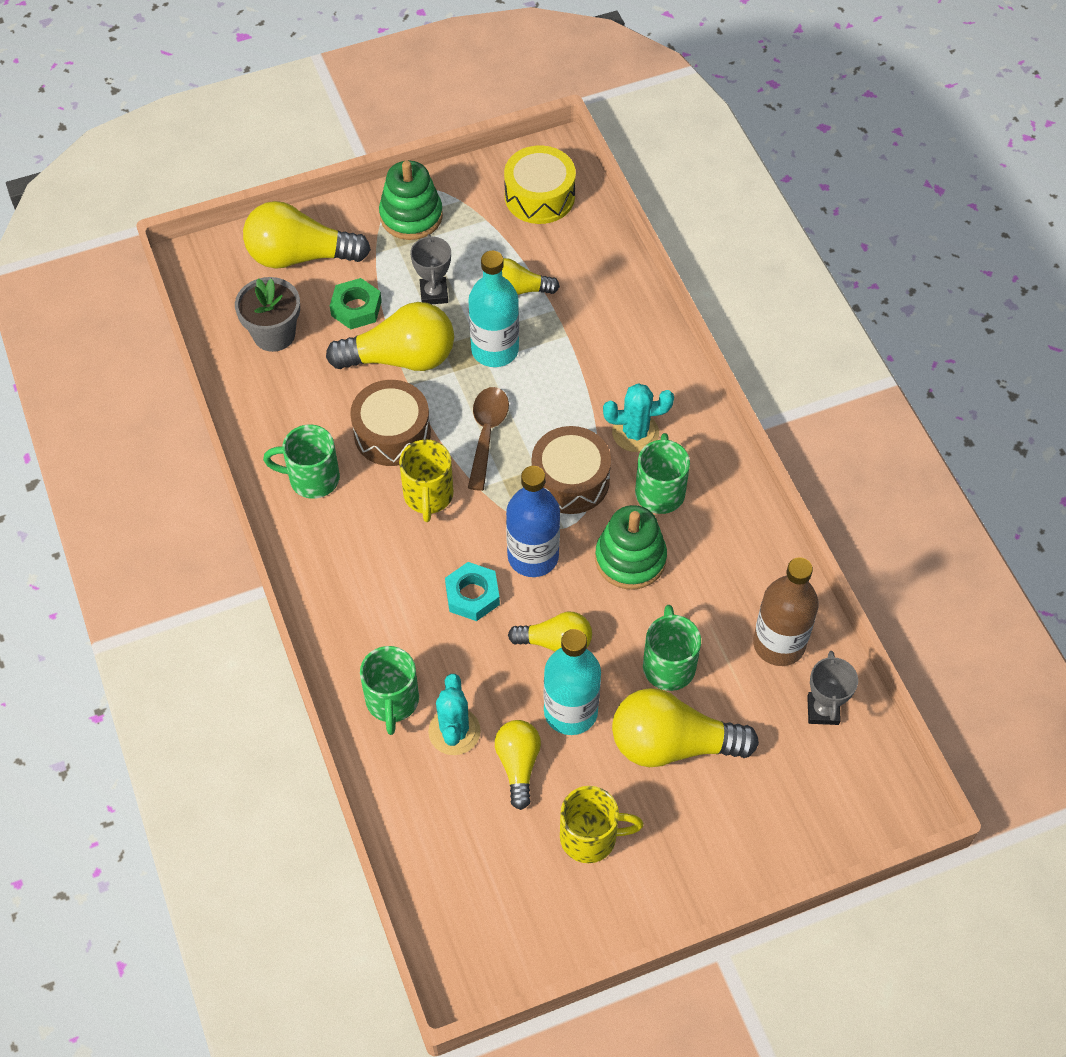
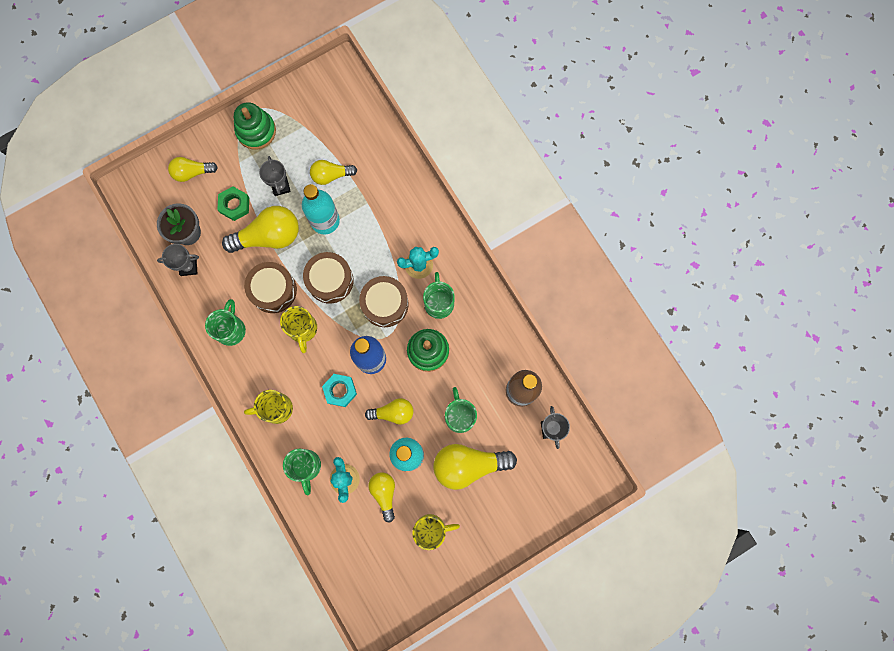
camera: 10 degrees left, 20 degrees up
yellow light bulb [243,201,371,269] -> yellow light bulb [168,157,218,182], size x0.59
green mug [263,424,340,499] -> green mug turned 105 degrees clockwise [205,299,246,346]
brown spoon [468,387,509,491] -> brown drum [303,252,354,304]
yellow drum [504,145,576,224] -> none
none -> grey trophy [157,244,199,276]
none -> yellow mug [244,390,293,424]

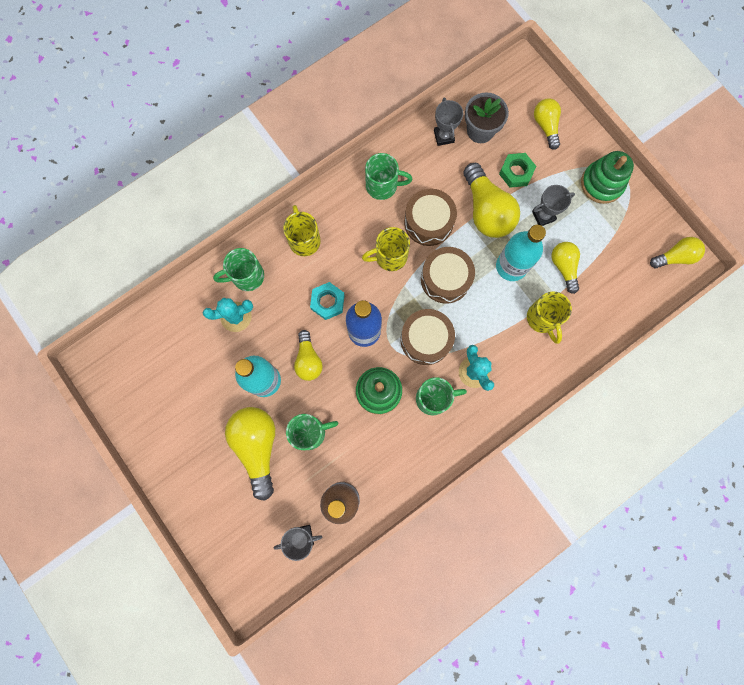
camera: 85 degrees right, 0 degrees up
yellow light bulb [368,472,395,522] -> yellow light bulb moved to [650,237,705,268]
yellow mug [412,514,460,550] -> yellow mug moved to [527,291,572,344]

